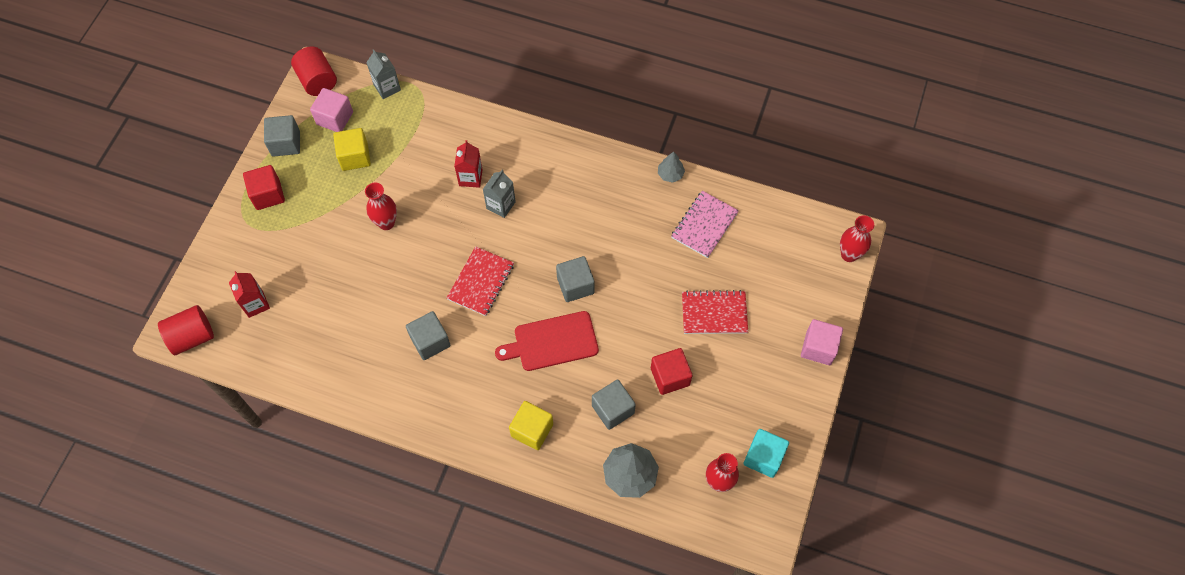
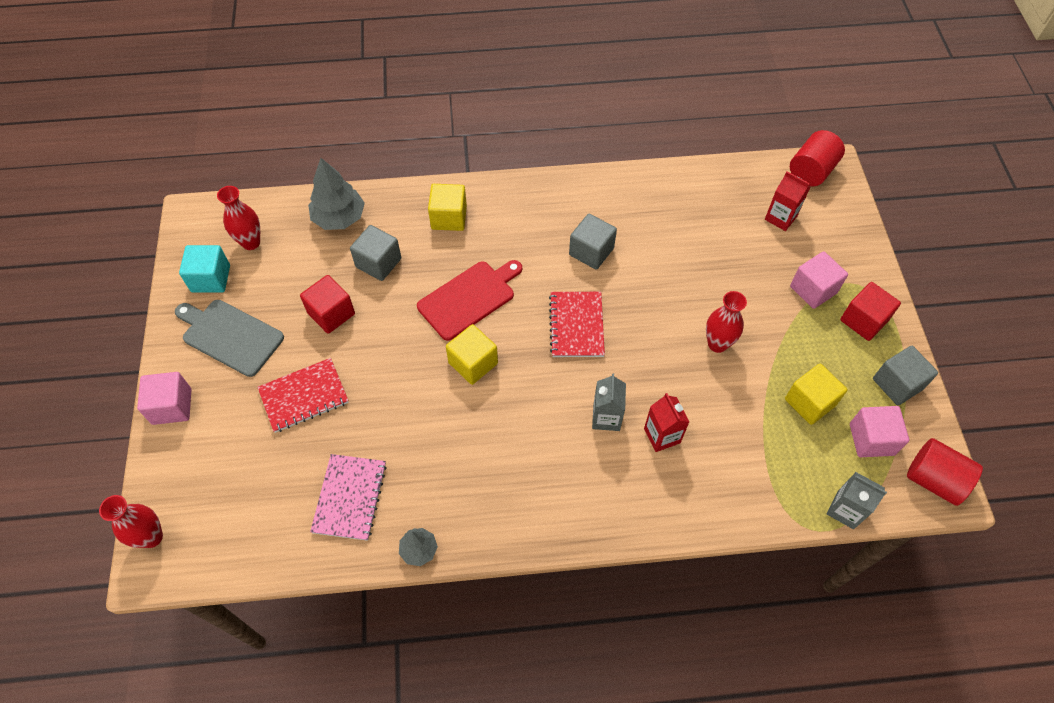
camera: 155 degrees right, 5 degrees down
grey cube [556,256,595,302] -> yellow cube [446,324,498,385]
none -> grey cutting board [175,300,284,377]
none -> pink cube [790,251,848,309]

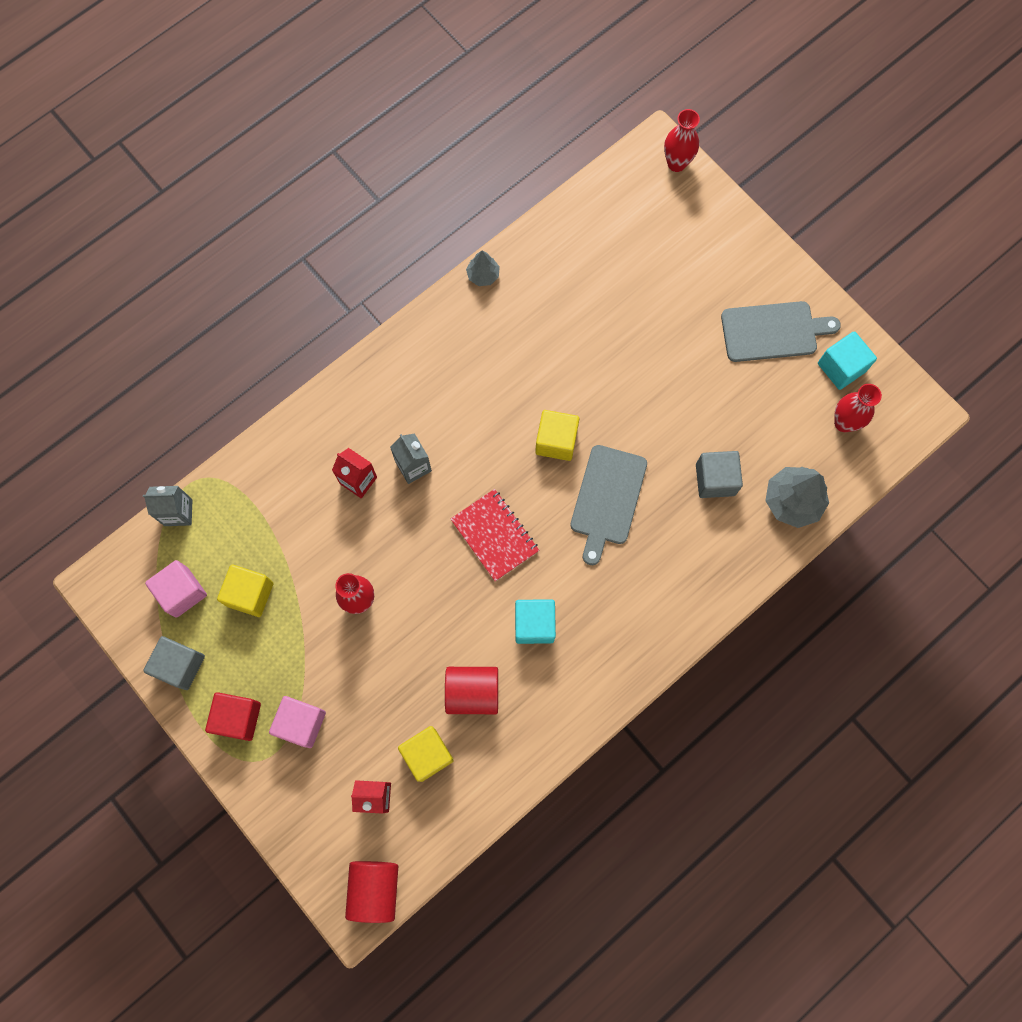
camera: 145 degrees right, 15 degrees up
pink cube [137,372,191,425] -> none
red notebook [258,358,349,433] -> none
red cube [300,275,355,334] -> none
pink notebook [310,454,387,541] -> none
red cutting board [417,260,522,341] -> grey cutting board [570,445,647,565]
yellow cube [428,184,467,231] -> yellow cube moved to [398,726,454,782]
grey cube [569,214,617,270] -> turquoise cube [515,599,556,644]
red cylinder [907,438,983,506] -> red cylinder moved to [445,667,498,714]

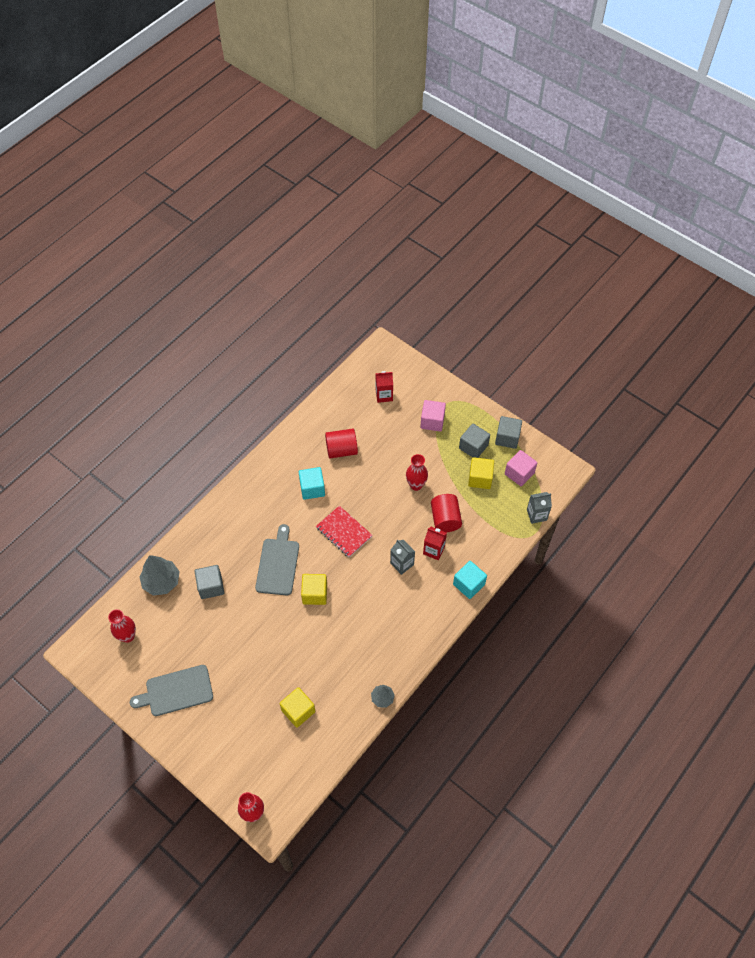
camera: 170 degrees right, 15 degrees down
red cube [205,692,261,741] -> none
red cylinder [345,861,398,923] -> red cylinder moved to [431,494,462,532]
yellow cube [398,726,454,782] -> yellow cube moved to [279,687,316,728]
turquoise cube [818,331,877,390] -> turquoise cube moved to [453,561,487,599]
none -> grey cube [459,424,490,458]

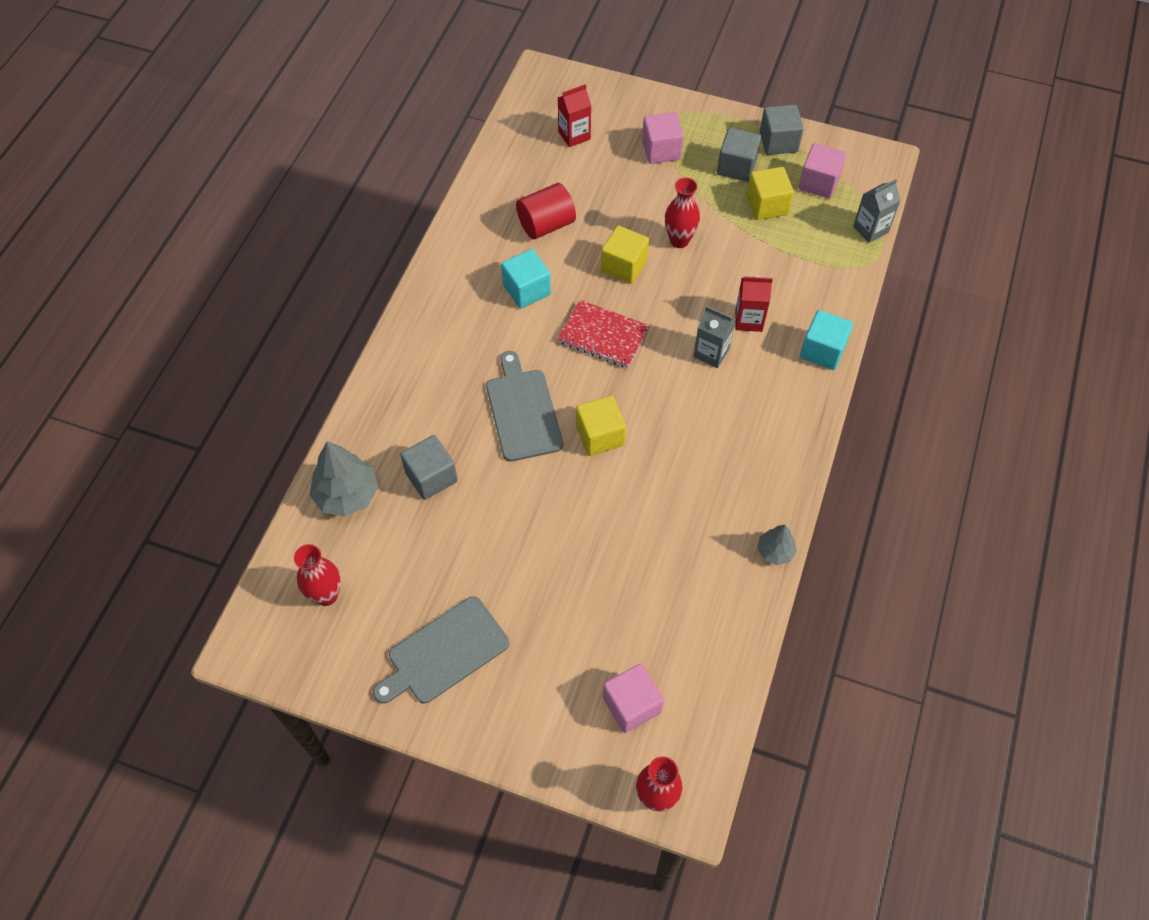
camera: 20 degrees left, 0 degrees up
yellow cube [279,687,316,728] -> yellow cube moved to [601,225,649,284]
red cylinder [431,494,462,532] -> none
none -> pink cube [603,663,664,733]

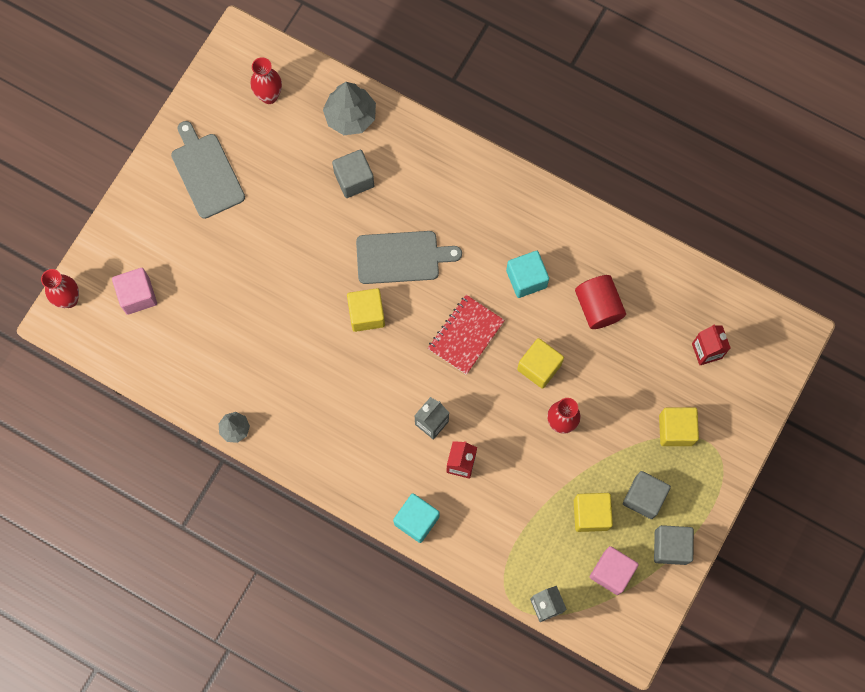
camera: 100 degrees right, 15 degrees up
pink cube [642,112,684,164] -> yellow cube [659,407,699,446]

